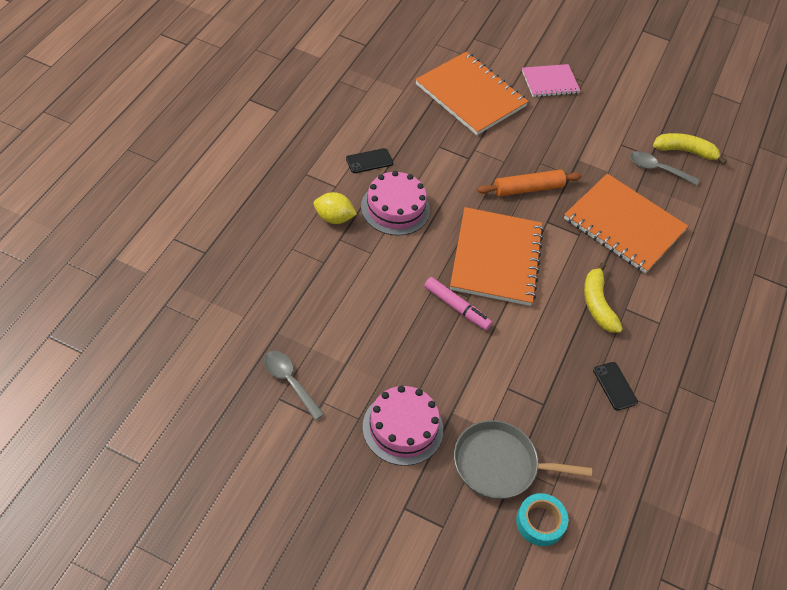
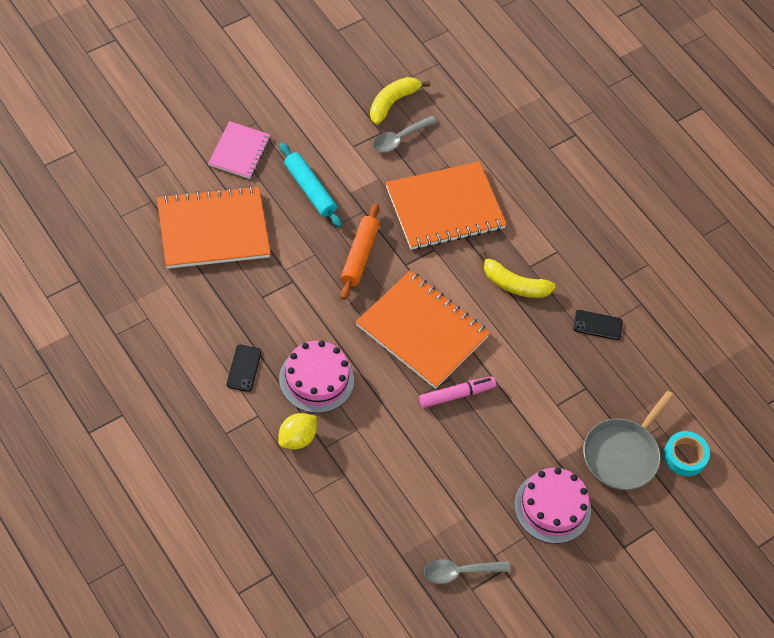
camera: 60 degrees left, 5 degrees up
none -> turquoise rolling pin [279,142,342,228]

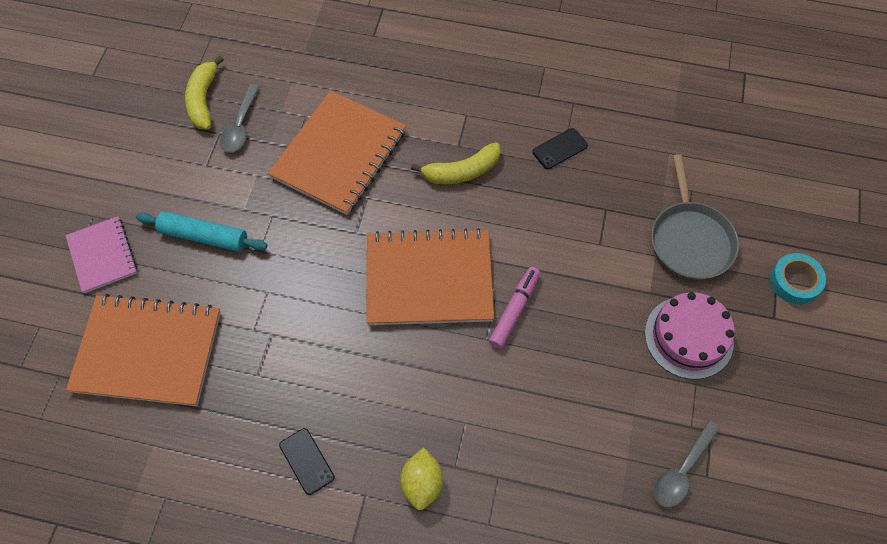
camera: 35 degrees left, 5 degrees up
orange notebook [157,186,271,269] -> orange notebook turned 60 degrees clockwise [66,294,221,406]
pink cake [279,341,354,413] -> none
orange rolling pin [341,204,379,300] -> none
turquoise tape [664,431,710,476] -> turquoise tape moved to [770,253,826,304]

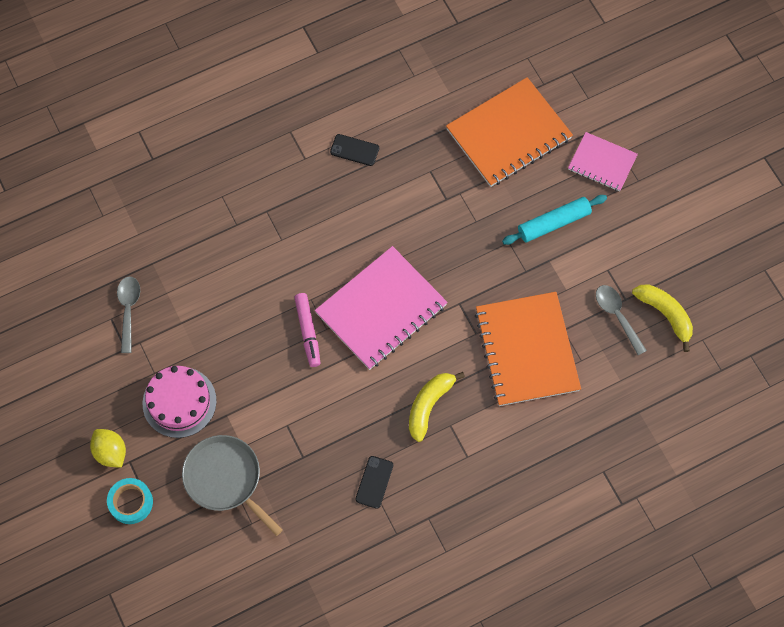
camera: 140 degrees right, 5 degrees up
orange notebook [366,228,494,325] -> pink notebook [315,246,448,370]
yellow lemon [400,448,443,510] -> yellow lemon moved to [90,429,126,468]

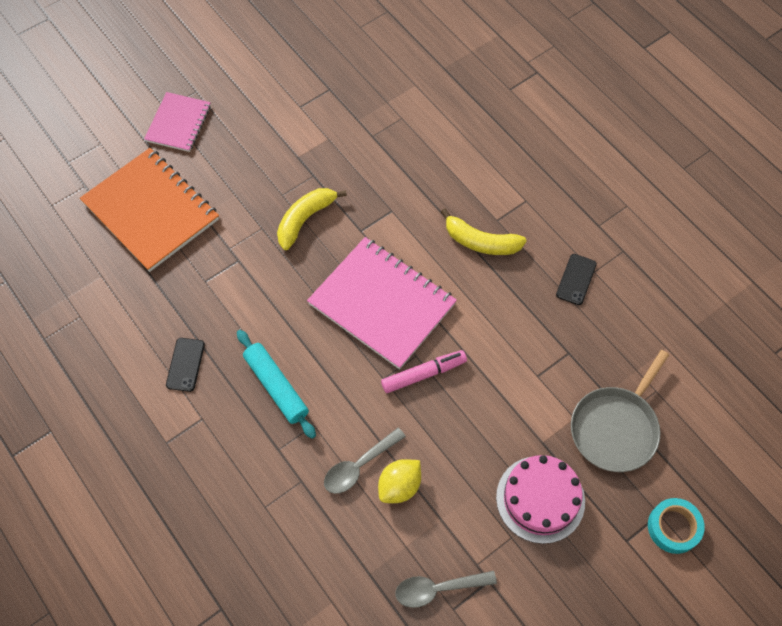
camera: 100 degrees left, 5 degrees down
yellow lemon [90,429,126,468] -> yellow lemon moved to [378,459,421,503]
black phone [356,456,393,509] -> black phone turned 75 degrees counterclockwise [556,254,597,305]
orange notebook [475,292,581,406] -> none
turquoise rolling pin [502,195,607,245] -> turquoise rolling pin moved to [237,330,316,439]
grey spoon [596,285,647,355] -> grey spoon moved to [324,428,406,494]
yellow banana [632,284,693,352] -> yellow banana moved to [277,188,347,250]

